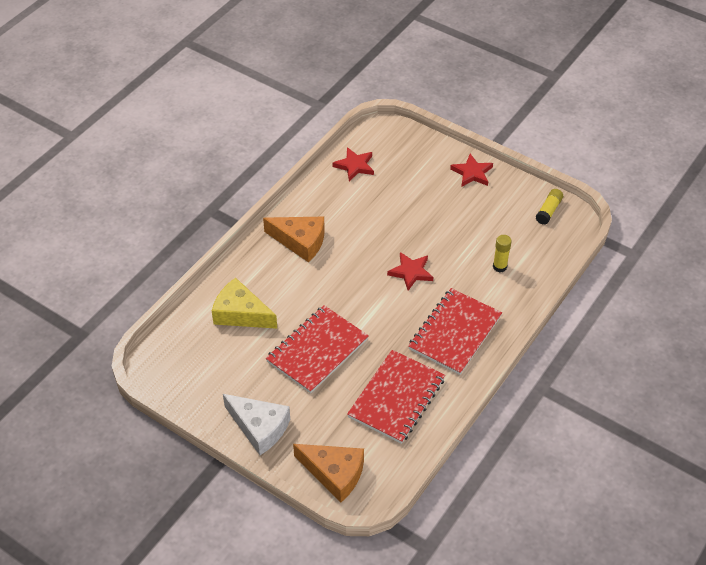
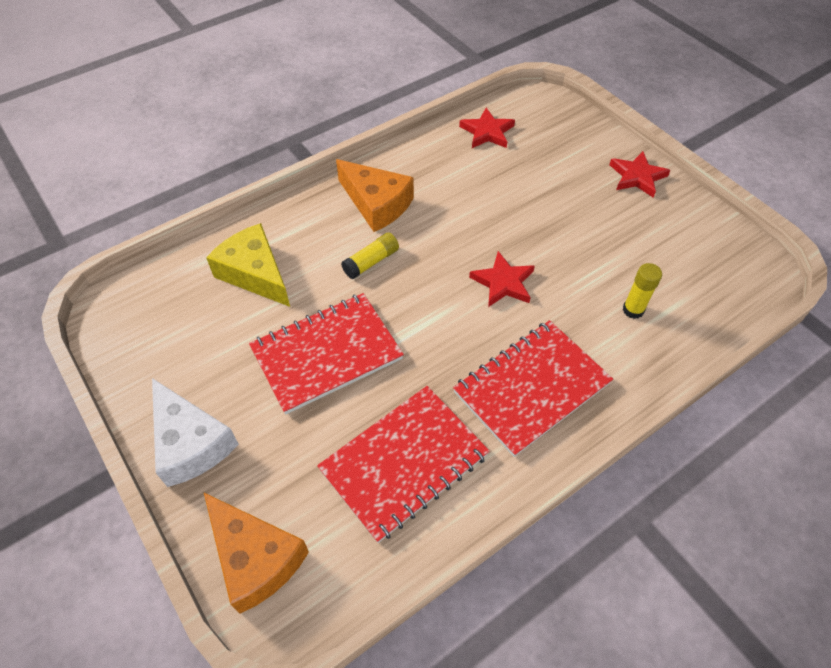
camera: 20 degrees right, 5 degrees up
yellow glue stick [536,189,563,224] -> yellow glue stick moved to [341,232,399,279]

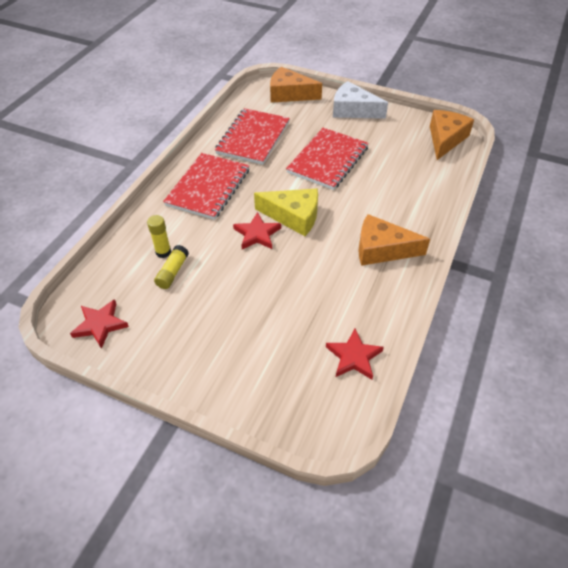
camera: 150 degrees right, 5 degrees down
yellow cheese [206,223,290,307] -> yellow cheese moved to [254,189,318,236]
yellow glue stick [341,232,399,279] -> yellow glue stick moved to [154,245,189,289]
red star [609,151,670,197] -> red star moved to [70,299,129,349]
none -> orange cheese [430,110,474,160]

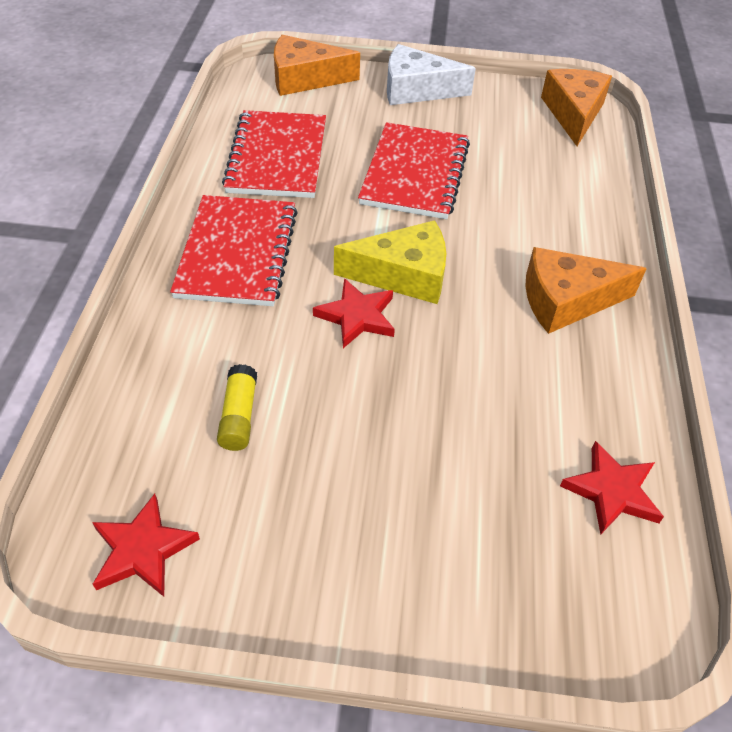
camera: 20 degrees left, 0 degrees up
yellow glue stick [147,215,171,258] -> none

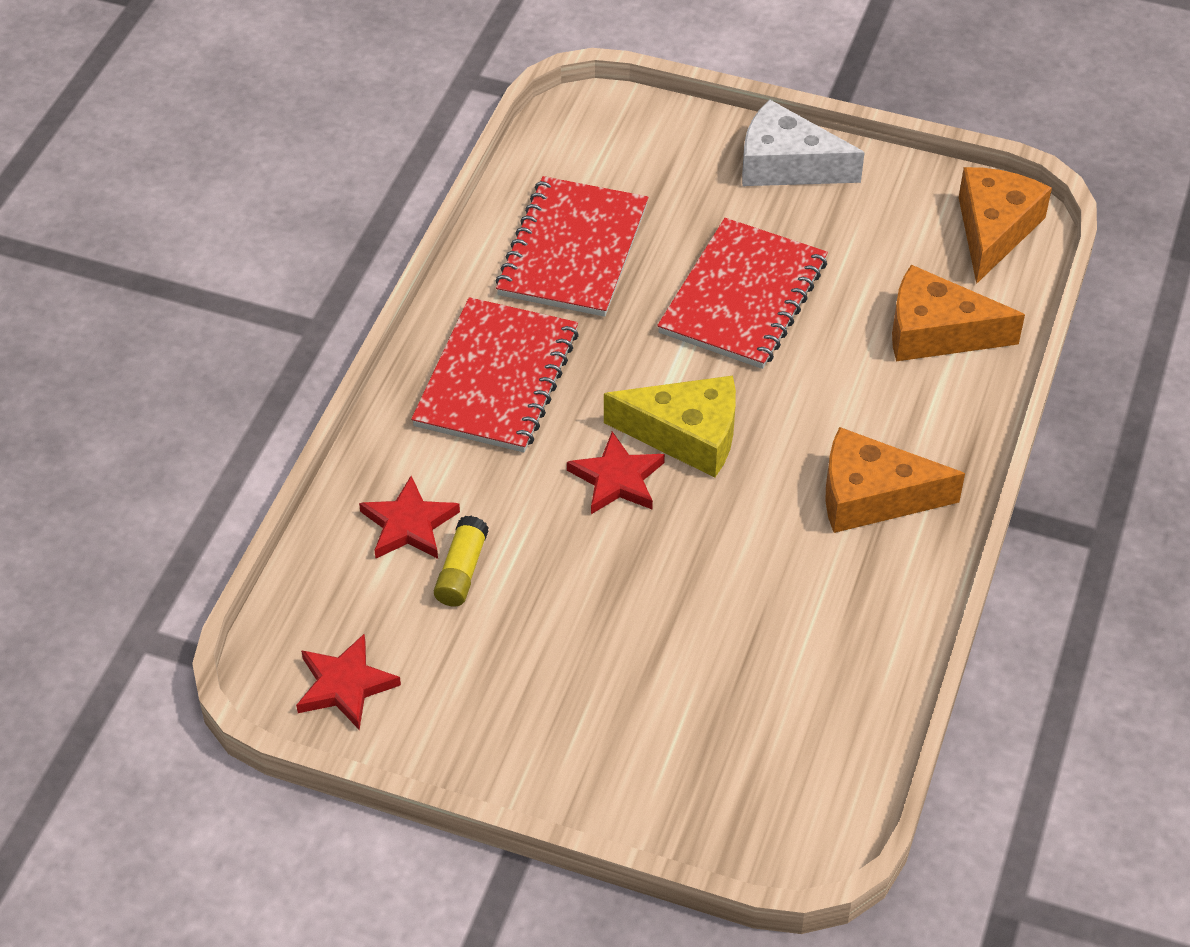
camera: 15 degrees right, 0 degrees up
orange cheese [274,35,360,96] -> orange cheese moved to [892,265,1025,361]
red star [560,441,664,535] -> red star moved to [359,476,460,559]

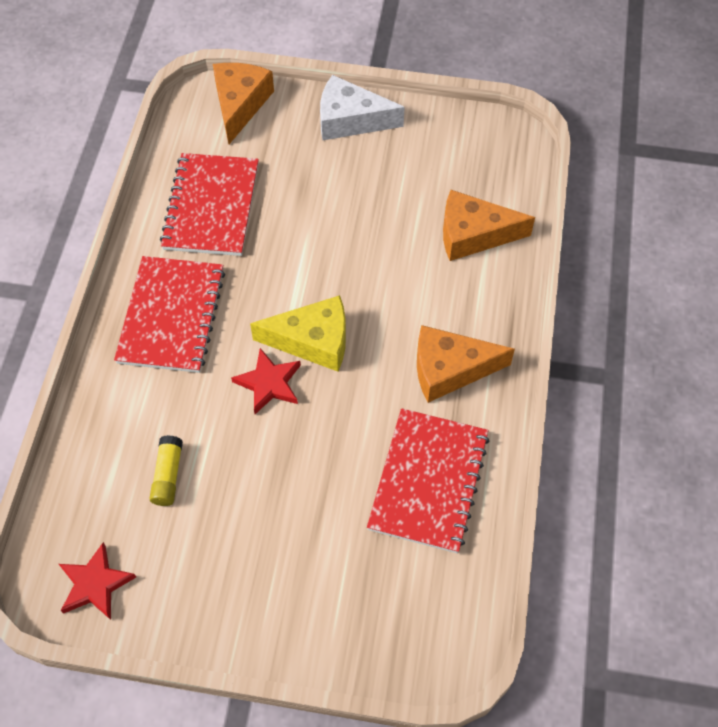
camera: 10 degrees left, 10 degrees up
red star [359,476,460,559] -> none
red notebook [657,218,828,369] -> red notebook moved to [367,408,490,553]
orange cheese [959,167,1052,284] -> orange cheese moved to [213,63,274,144]

